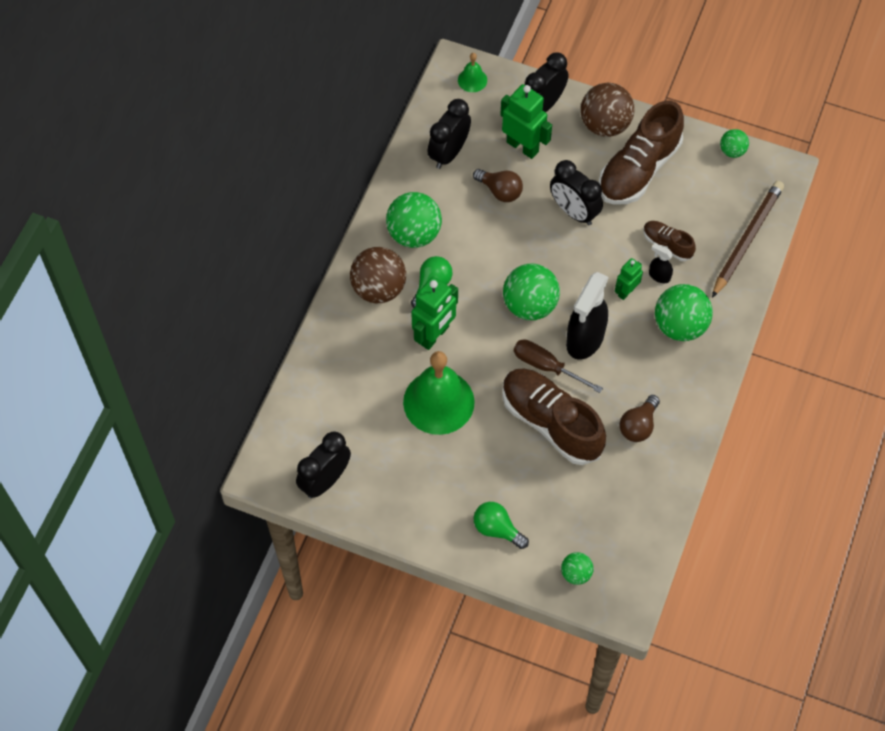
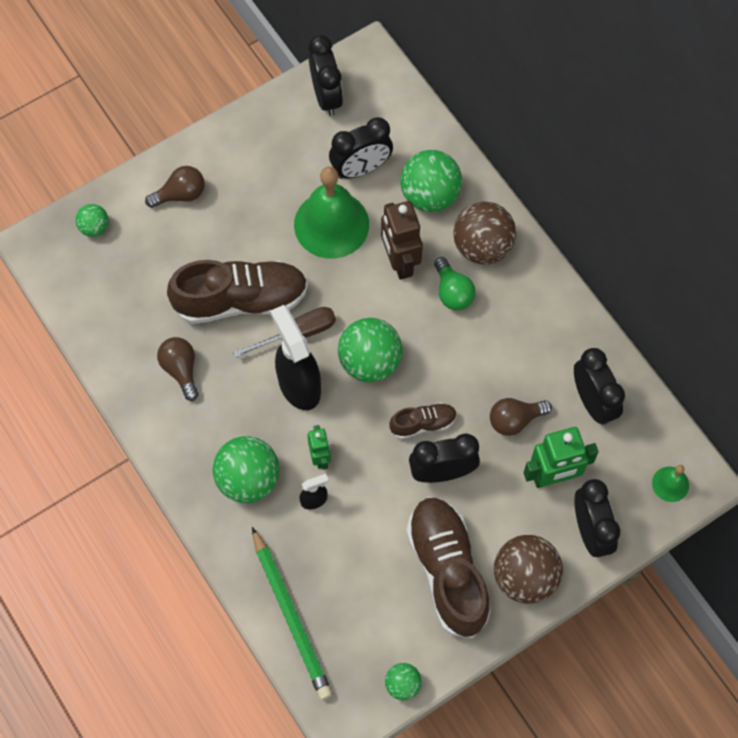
camera: 125 degrees right, 5 degrees up
green ball [386,192,442,248] -> green ball moved to [400,150,462,212]
green robot [411,276,458,350] -> brown robot [381,201,423,280]
green light bulb [474,502,529,549] -> brown light bulb [145,166,205,208]
brown shoe [643,221,696,261] -> brown shoe moved to [389,402,457,439]
brown pencil [712,181,784,298] -> green pencil [252,527,332,700]
none -> black clock [329,117,393,179]

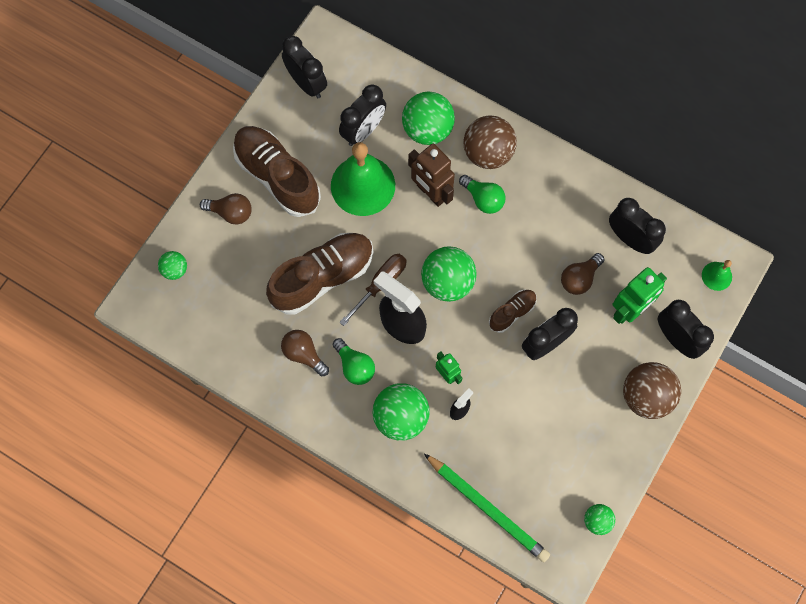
camera: 25 degrees left, 5 degrees up
brown light bulb [145,166,205,208] -> brown light bulb turned 60 degrees clockwise [200,193,252,225]
brown shoe [406,497,491,638] -> brown shoe moved to [233,126,321,217]
none -> green light bulb [333,338,375,385]

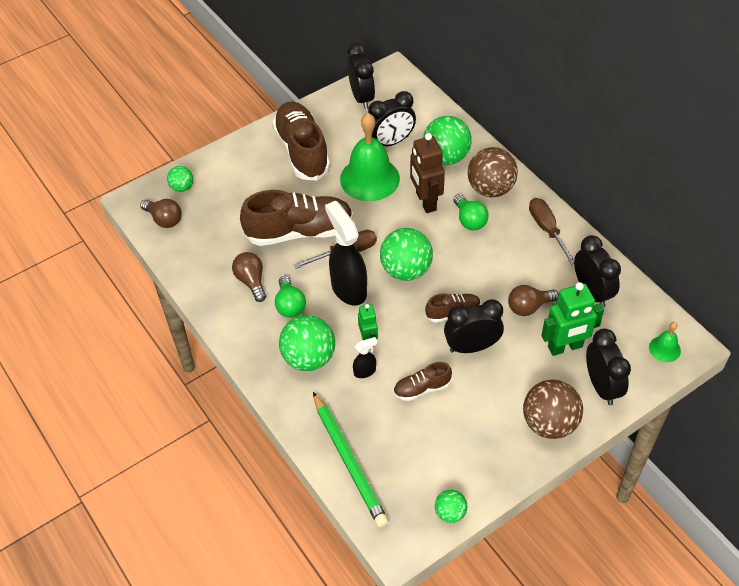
camera: 25 degrees right, 20 degrees down
brown light bulb [200,193,252,225] -> brown light bulb moved to [140,199,182,228]
none -> brown shoe [393,362,452,401]
none -> brown screwdriver [529,198,575,265]

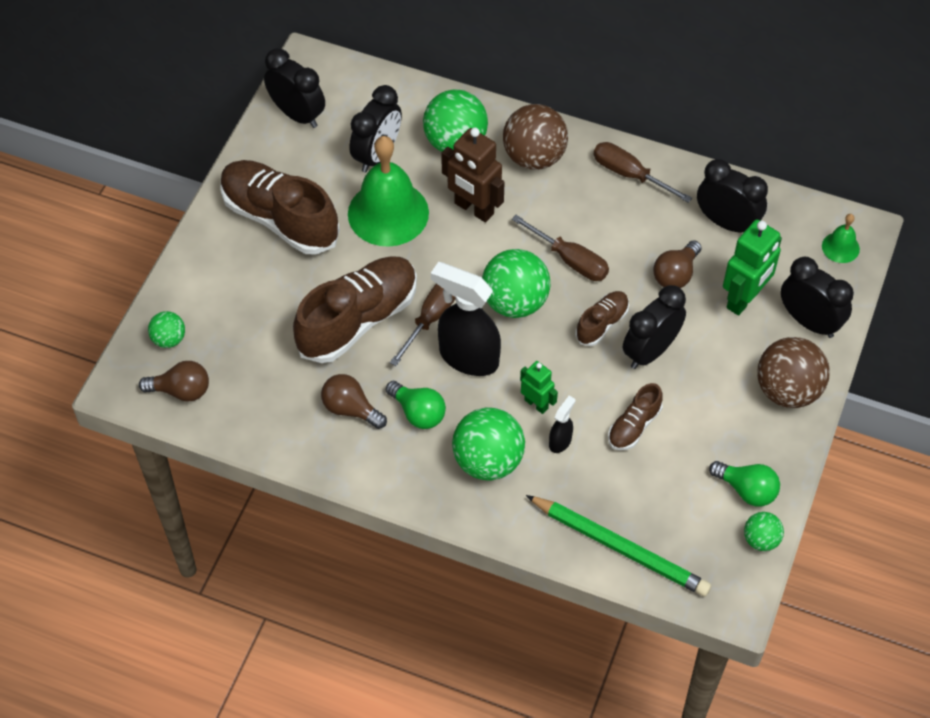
camera: 35 degrees left, 5 degrees up
green light bulb [453,194,489,230] -> green light bulb moved to [709,461,780,507]
none -> brown screwdriver [512,215,609,281]

